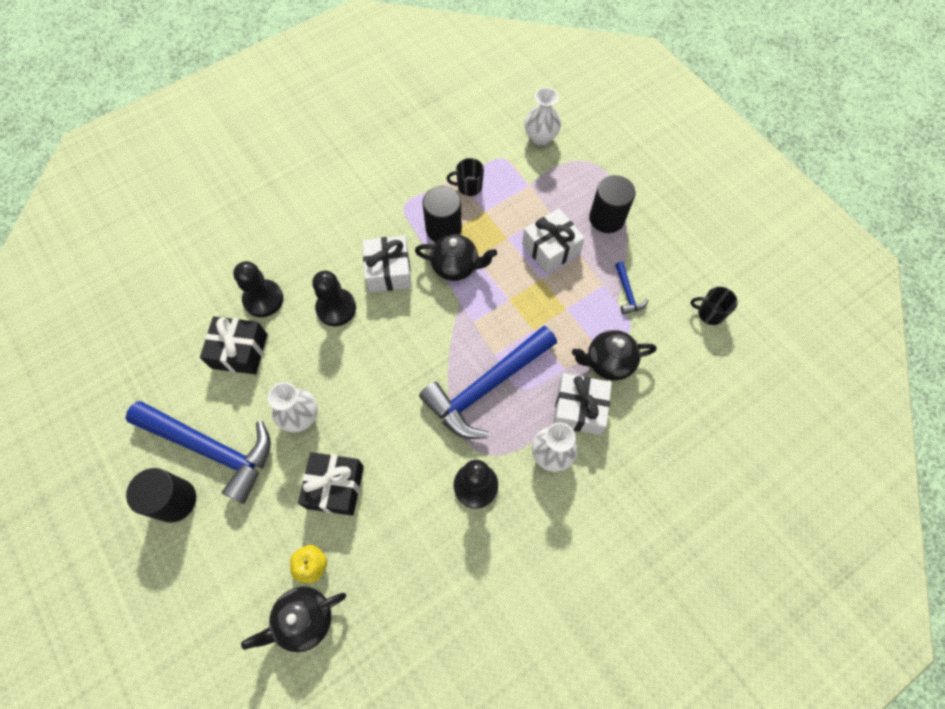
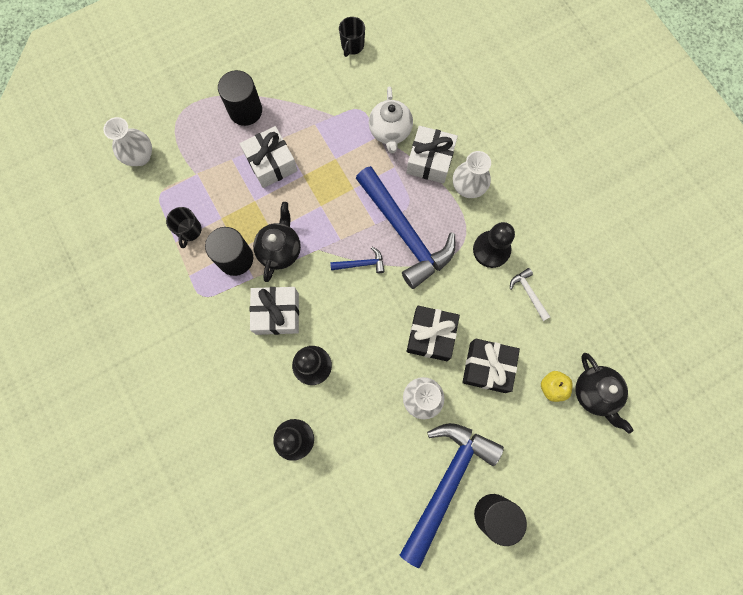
camera: 85 degrees left, 10 degrees up
black gift [200,316,267,374] -> black gift moved to [407,306,460,361]
black teapot [572,330,657,381] -> white teapot [369,86,413,153]
blue hammer [615,262,649,314] -> blue hammer moved to [330,247,385,273]
none -> white hammer [510,268,550,321]

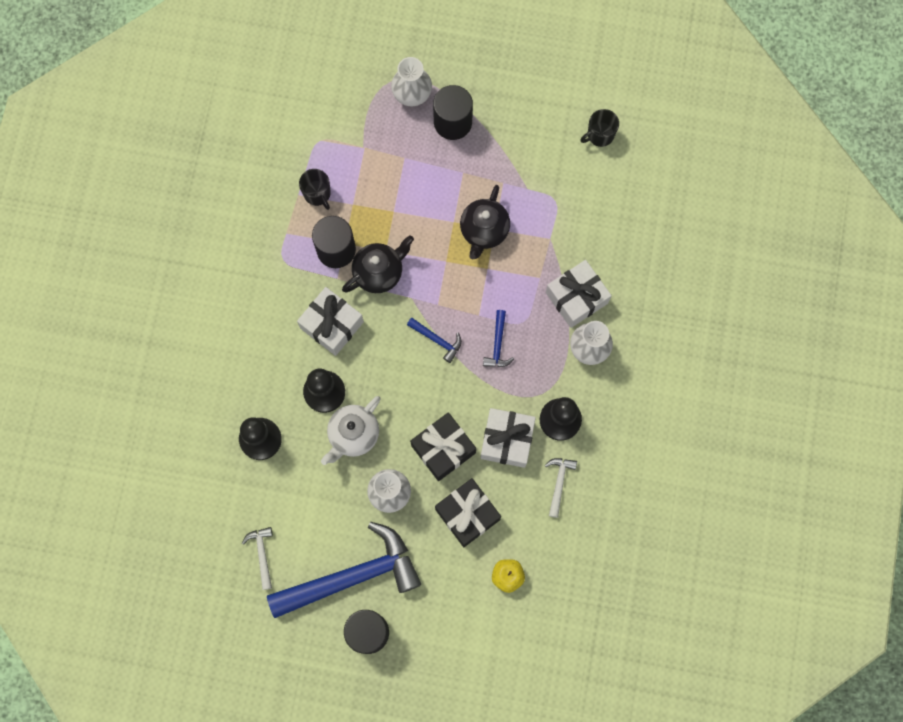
camera: 40 degrees right, 0 degrees up
white vase [103,117,152,166] -> white vase moved to [391,57,432,106]
black mug [166,207,202,248] -> black mug turned 75 degrees counterclockwise [299,169,331,210]
white gift [240,126,298,188] -> white gift moved to [480,408,536,468]
blue hammer [356,166,455,289] -> blue hammer [483,310,514,367], size x0.41
white teapot [369,86,413,153] -> white teapot moved to [321,396,381,465]
black teapot [575,353,633,434] -> black teapot moved to [460,185,510,259]
none -> white hammer [242,527,273,590]

